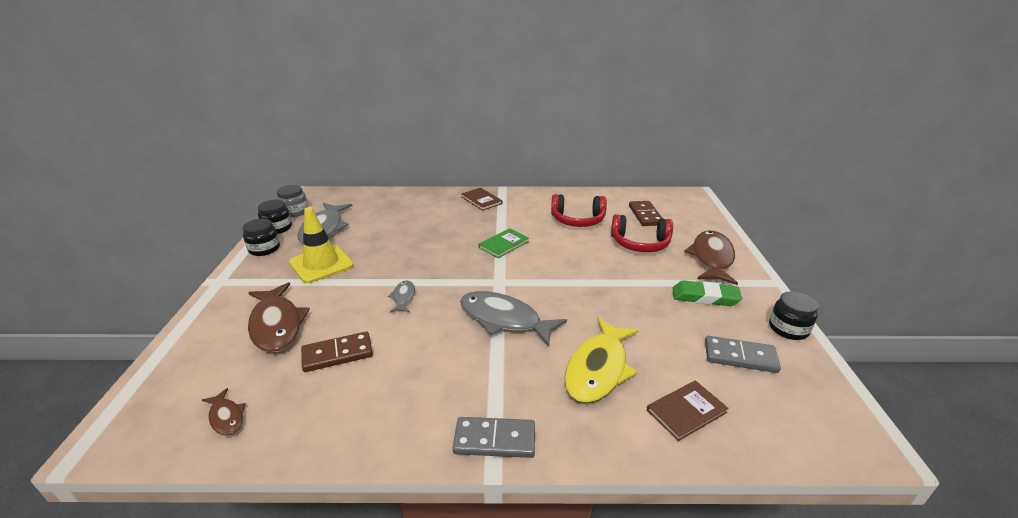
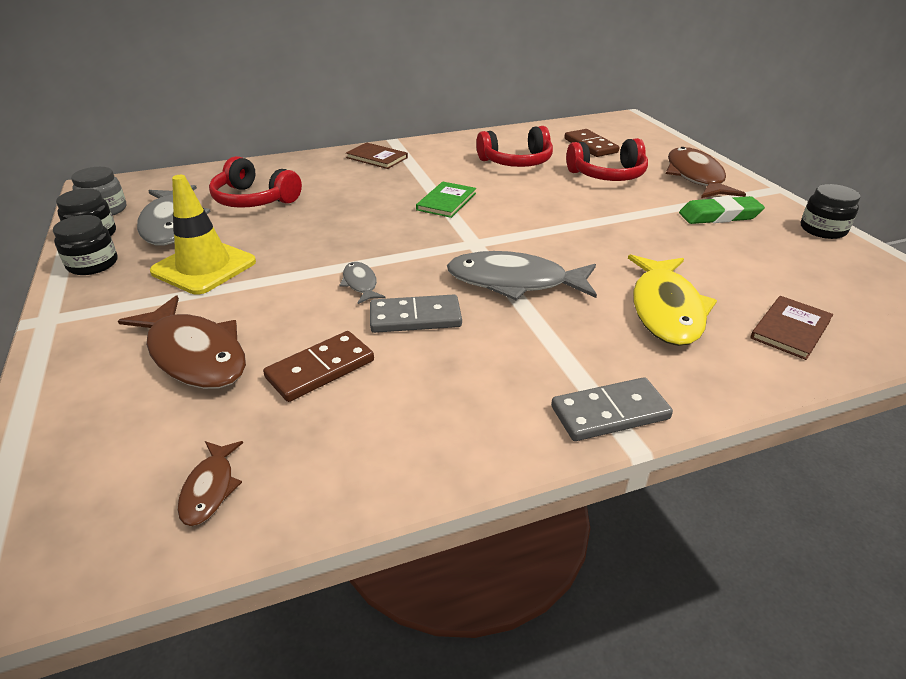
camera: 20 degrees left, 5 degrees up
brown fish [202,388,246,436] -> brown fish turned 60 degrees clockwise [177,441,243,526]
grey domino [705,336,781,373] -> grey domino moved to [370,294,462,333]
none -> red headphones [209,156,302,208]

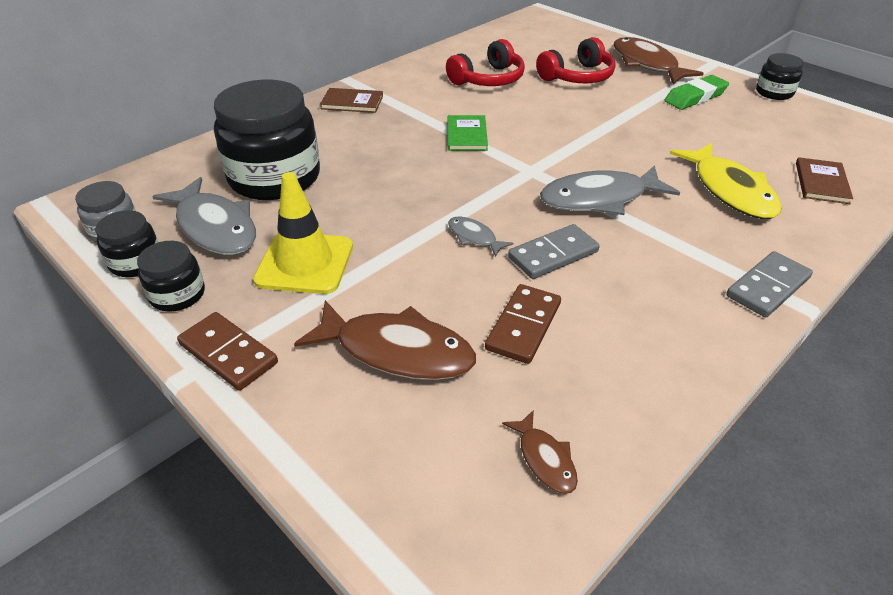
camera: 25 degrees left, 5 degrees up
red headphones [209,156,302,208] -> black jar [214,79,320,200]
brown domino [564,129,619,157] -> brown domino moved to [177,312,278,391]

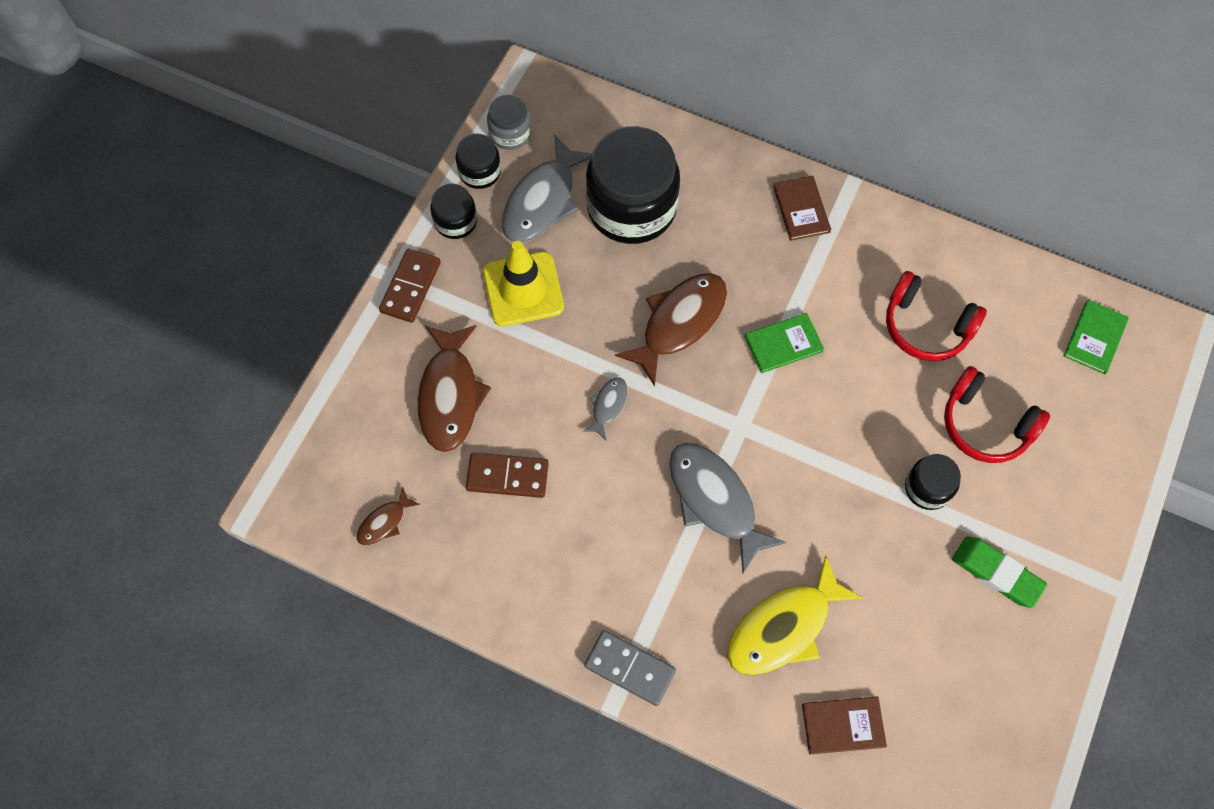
camera: 70 degrees right, 25 degrees up
grey domino [508,224,600,279] -> none
brown fish [614,37,704,84] -> brown fish moved to [615,273,727,386]
black jar [756,53,804,100] -> black jar moved to [905,454,961,510]
none -> green book [1064,300,1129,374]

